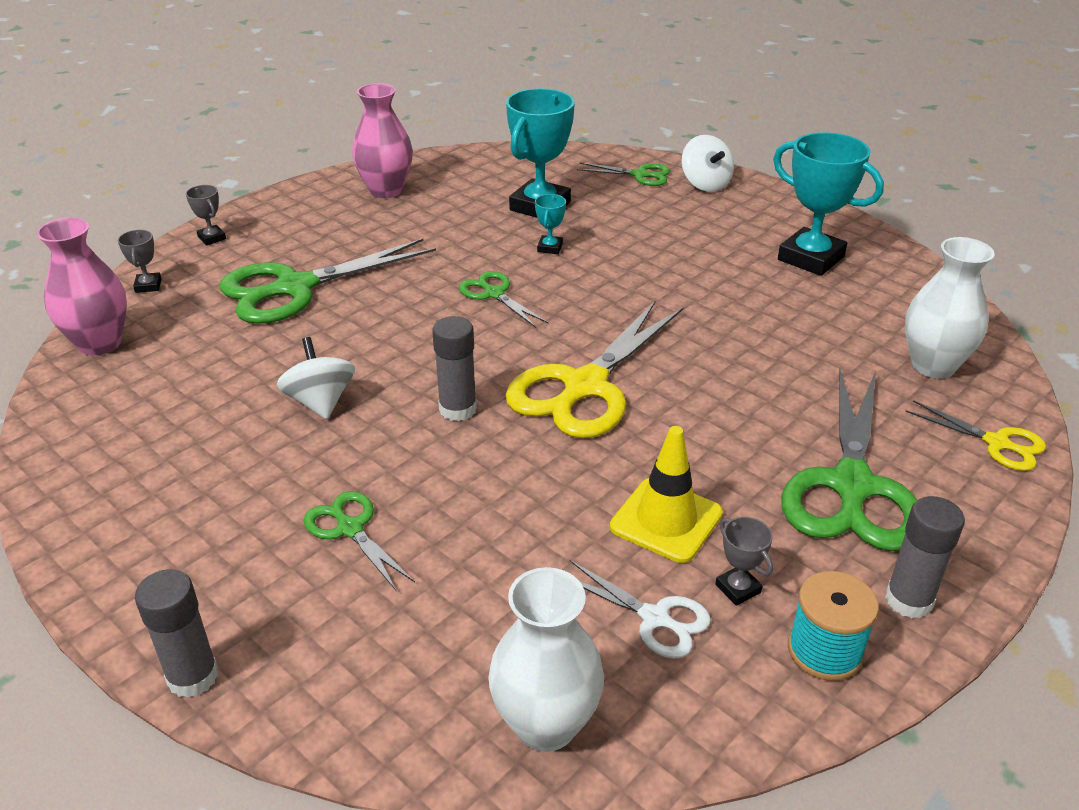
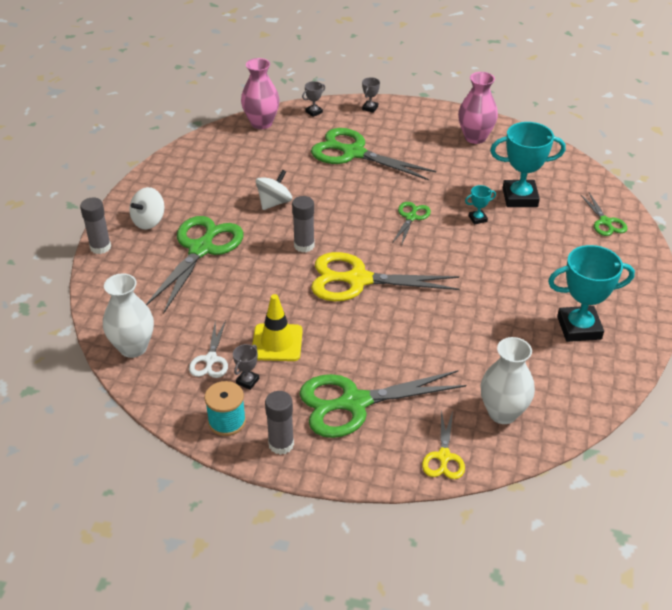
camera: 60 degrees right, 5 degrees up
green scissors [304,491,415,592] -> green scissors [146,216,244,313], size x1.98
white spinning top [681,135,734,192] -> white spinning top moved to [129,187,165,229]
turquoise trophy [773,132,884,276] -> turquoise trophy turned 75 degrees clockwise [548,245,635,342]

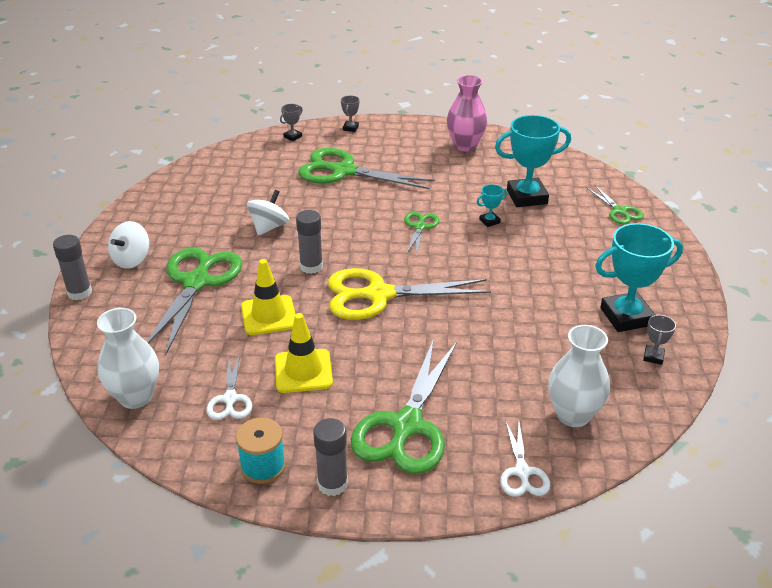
camera: 10 degrees left, 5 degrees down
grey trophy [233,344,259,390] -> grey trophy moved to [643,315,676,365]
pink vase [241,58,280,129] -> none
green scissors [299,370,466,438] -> green scissors turned 45 degrees counterclockwise [351,338,457,474]
yellow scissors [422,410,465,479] -> white scissors [500,420,550,497]
none -> yellow traffic cone [241,259,296,335]

